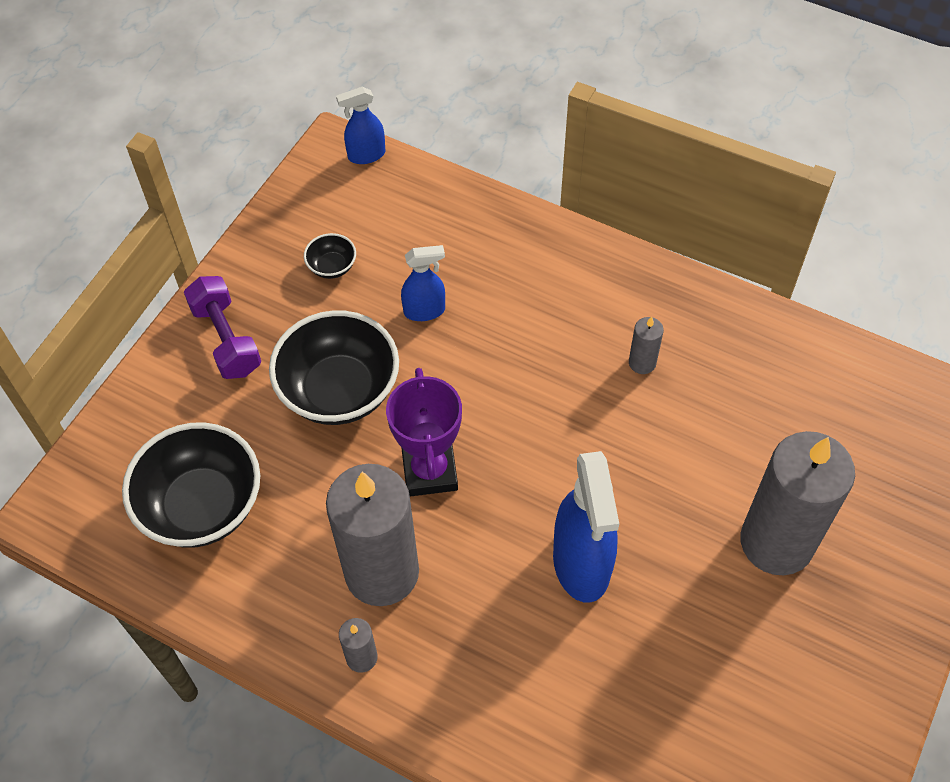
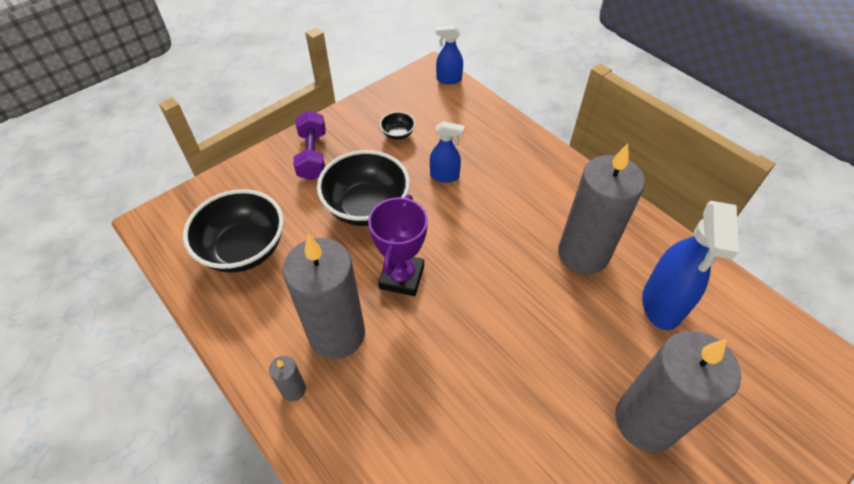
camera: 20 degrees right, 5 degrees down
blue spray bottle [553,451,619,603] -> blue spray bottle moved to [642,201,739,330]
grey candle [629,316,664,374] -> grey candle [558,143,645,274], size x2.44

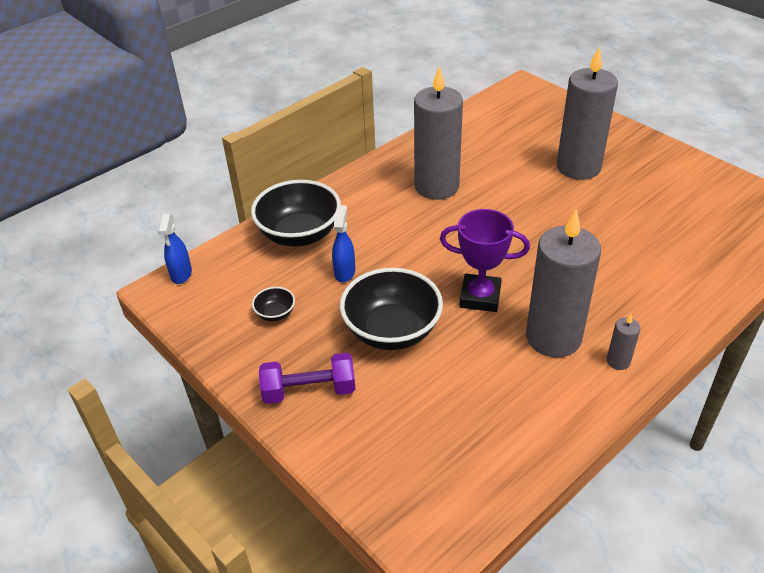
camera: 90 degrees left, 10 degrees down
black bowl [183,189,284,273] -> black bowl moved to [251,180,341,247]
blue spray bottle [642,201,739,330] -> none

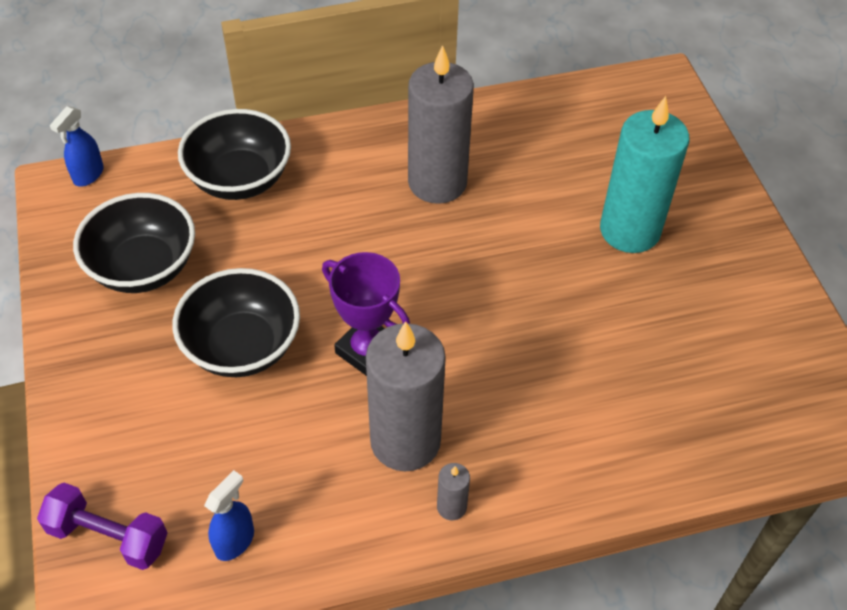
camera: 25 degrees right, 10 degrees up
black bowl [252,287,295,321] -> black bowl [73,193,195,293], size x2.27
purple dumbbell [259,353,356,404] -> purple dumbbell moved to [37,483,167,570]
blue spray bottle [332,205,355,283] -> blue spray bottle moved to [204,470,254,561]
grey candle [557,47,618,180] -> turquoise candle [600,96,689,253]

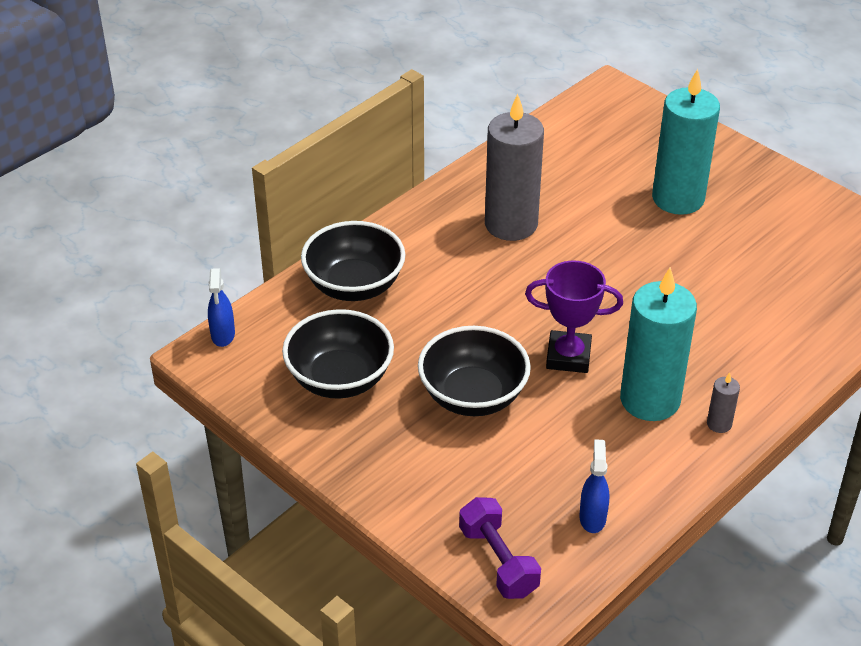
camera: 30 degrees left, 10 degrees down
purple dumbbell [37,483,167,570] -> purple dumbbell turned 75 degrees clockwise [459,497,541,599]
grey candle [366,321,446,471] -> turquoise candle [620,267,697,421]

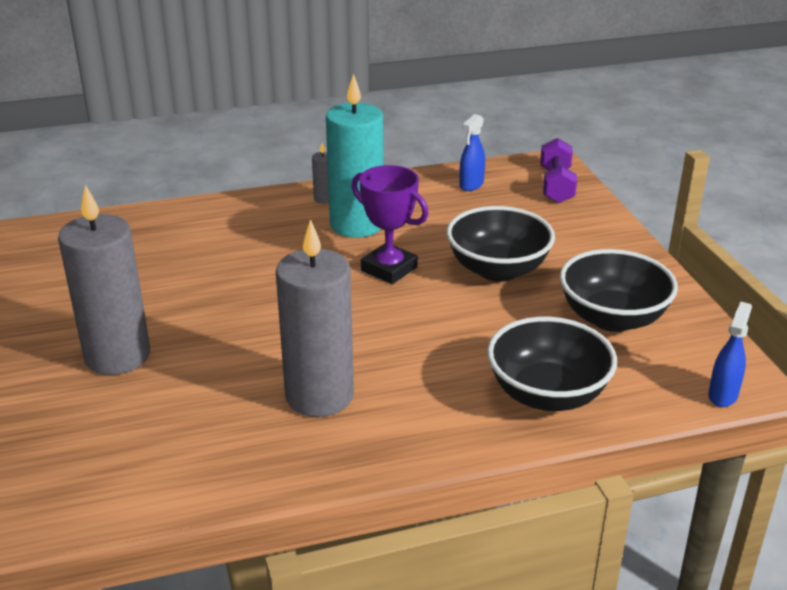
camera: 150 degrees left, 10 degrees down
turquoise candle [652,69,720,215] -> grey candle [58,185,150,375]

